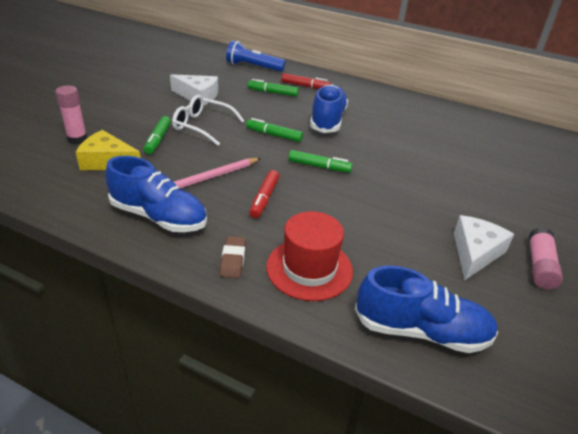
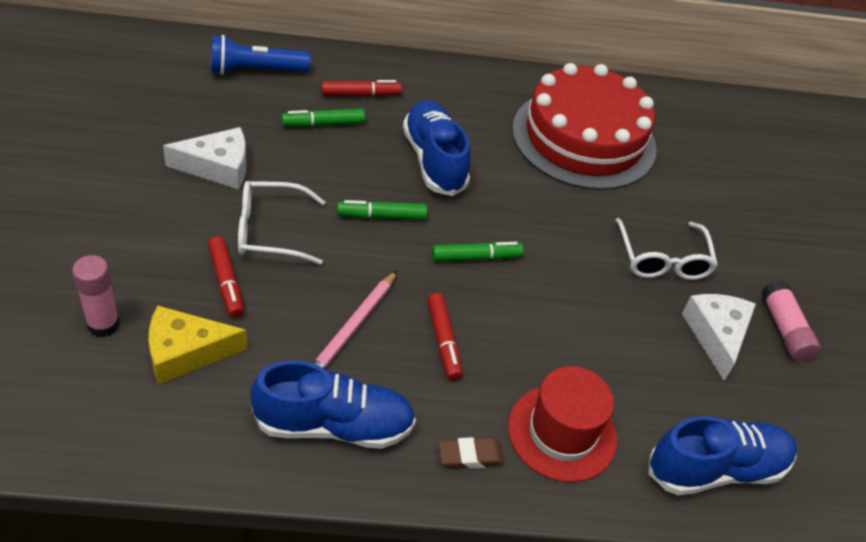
camera: 30 degrees left, 10 degrees up
green marker [144,116,171,154] -> red marker [208,236,244,318]
brown eraser [220,236,246,278] -> brown eraser turned 75 degrees counterclockwise [438,437,505,469]
none -> red cake [512,63,657,190]
none -> white glasses [615,218,718,280]

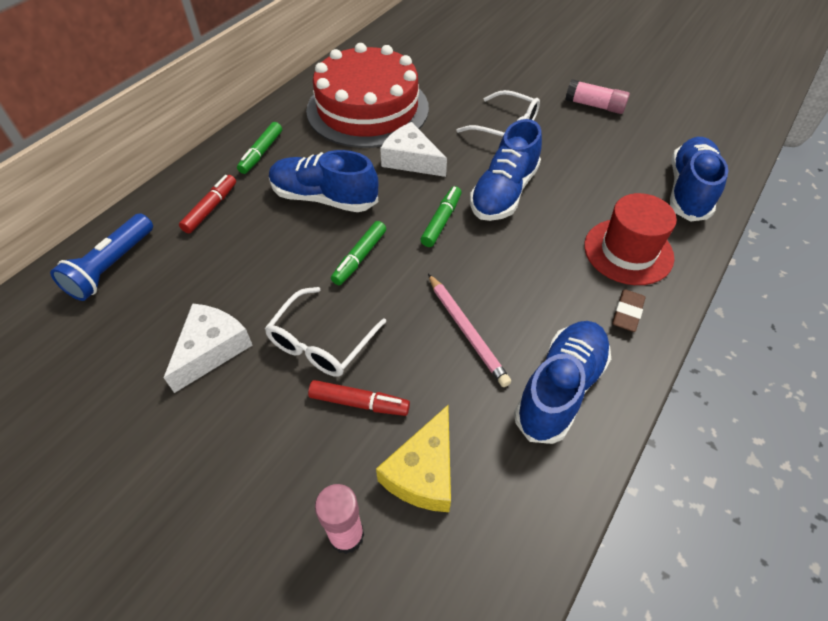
camera: 50 degrees left, 5 degrees up
green marker [281,109,365,127] -> green marker moved to [237,122,282,174]
red marker [427,293,463,380] -> none
white cheese [682,294,756,381] -> white cheese moved to [380,122,447,177]
none -> blue shoe [470,119,542,221]

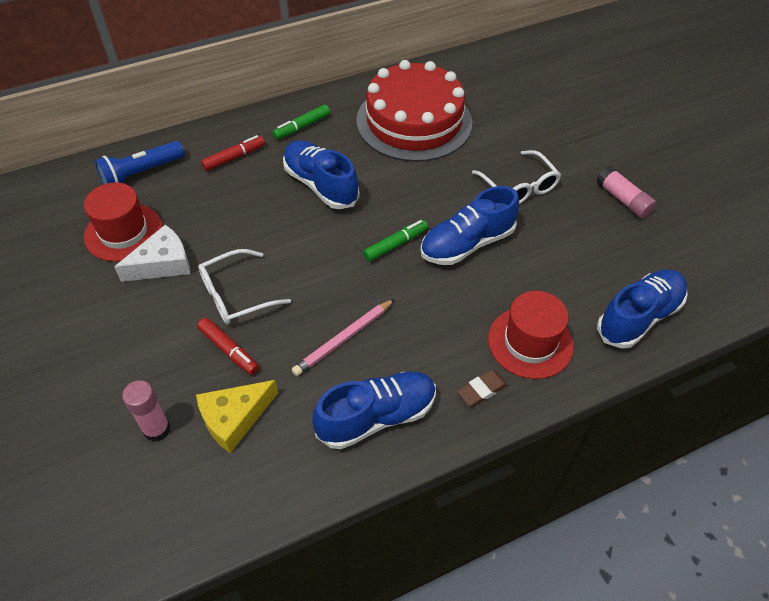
camera: 30 degrees right, 0 degrees up
green marker [331,221,386,285] -> none
white cheese [380,122,447,177] -> none
pink pencil [428,274,511,387] -> pink pencil turned 45 degrees clockwise [291,299,395,376]
none -> red hat [84,182,162,262]

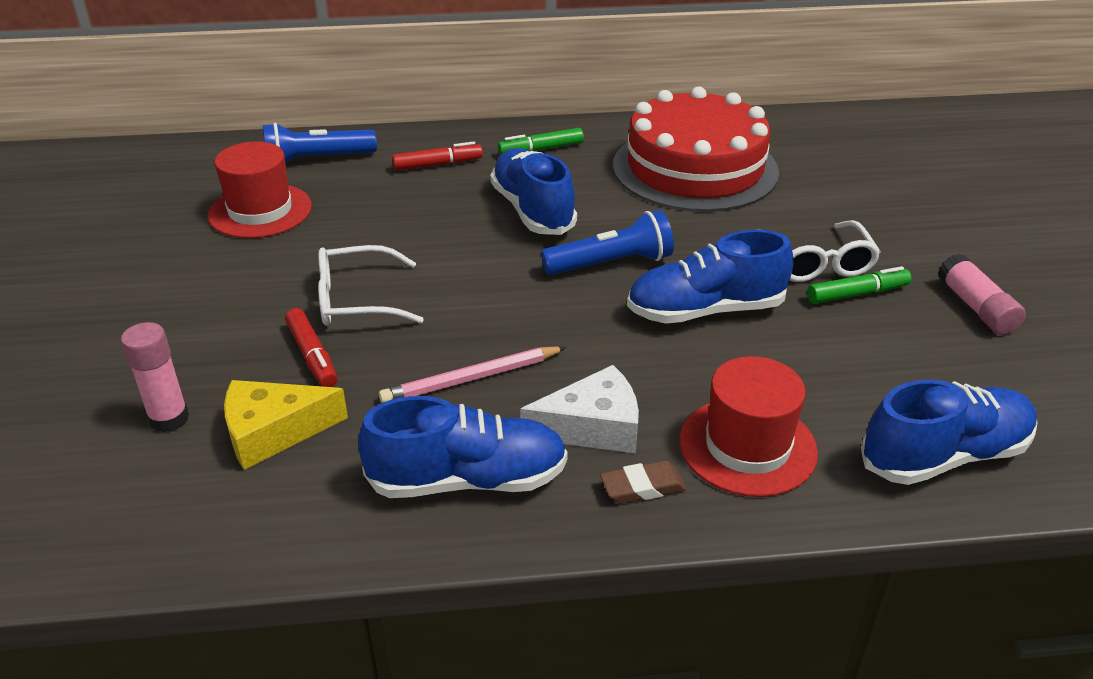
camera: 20 degrees right, 15 degrees down
white cheese [114,225,191,282] -> white cheese moved to [520,365,639,453]
green marker [363,220,428,262] -> green marker moved to [807,266,912,304]
none -> blue flashlight [541,210,674,275]

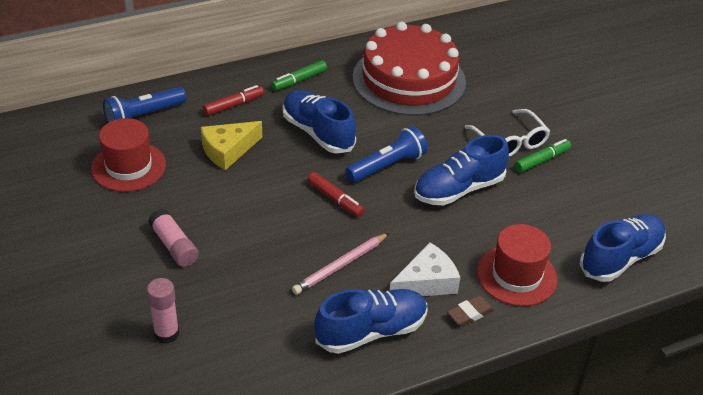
camera: 20 degrees left, 5 degrees up
yellow cheese [224,380,348,470] -> yellow cheese moved to [201,121,262,170]
red marker [285,308,338,387] -> red marker moved to [307,172,365,217]
white glasses [318,245,424,326] -> none
pink glue stick [938,253,1026,335] -> pink glue stick moved to [148,209,199,267]

